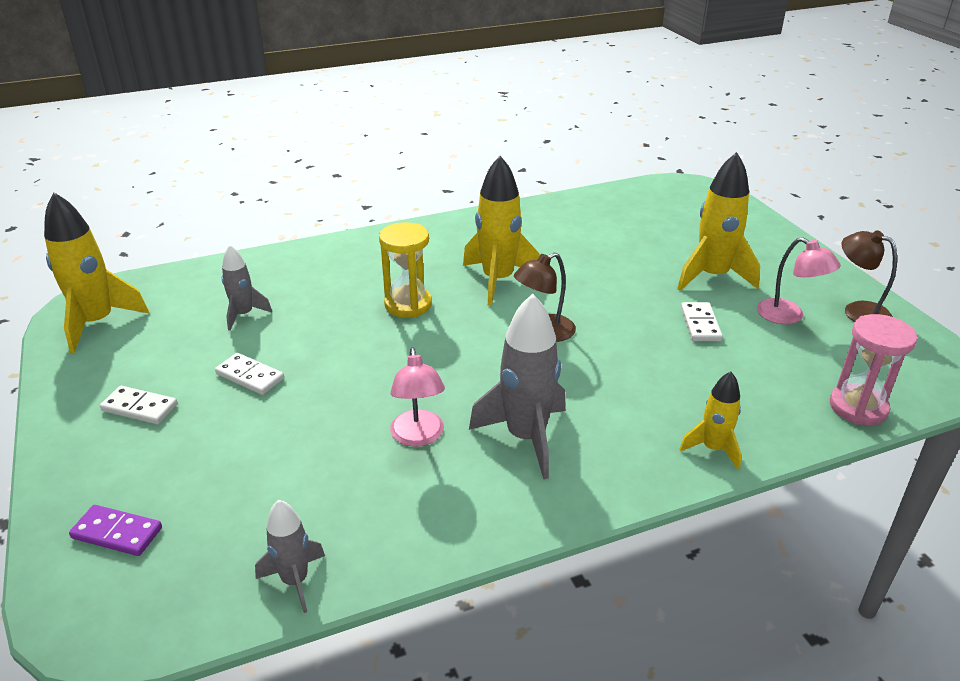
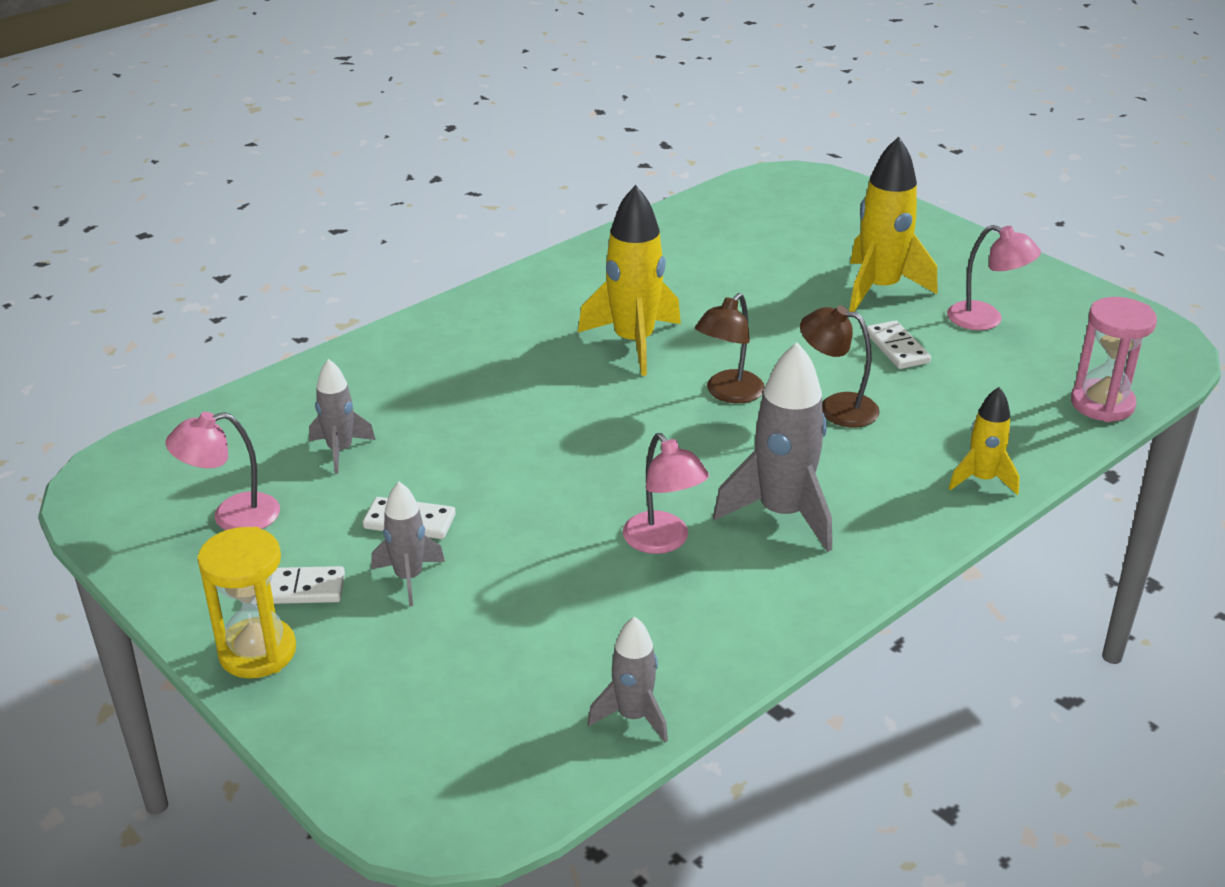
camera: 20 degrees left, 0 degrees up
yellow rocket [44,192,149,353] -> none
purple domino [69,505,162,556] -> none
yellow hourglass [379,222,432,318] -> yellow hourglass moved to [197,527,296,678]
brown lamp [841,230,897,322] -> brown lamp moved to [800,305,880,427]
none -> pink lamp [165,412,280,530]
none -> grey rocket [371,482,445,606]

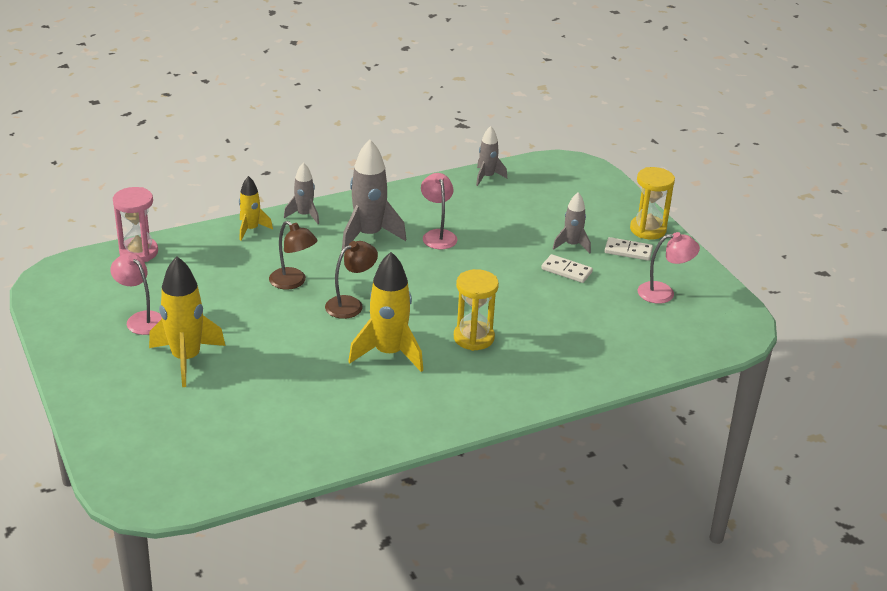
camera: 165 degrees left, 0 degrees up
grey rocket [309,359,376,474] -> grey rocket moved to [284,162,319,224]
white domino [867,321,931,369] -> none
none -> yellow hourglass [454,269,499,351]

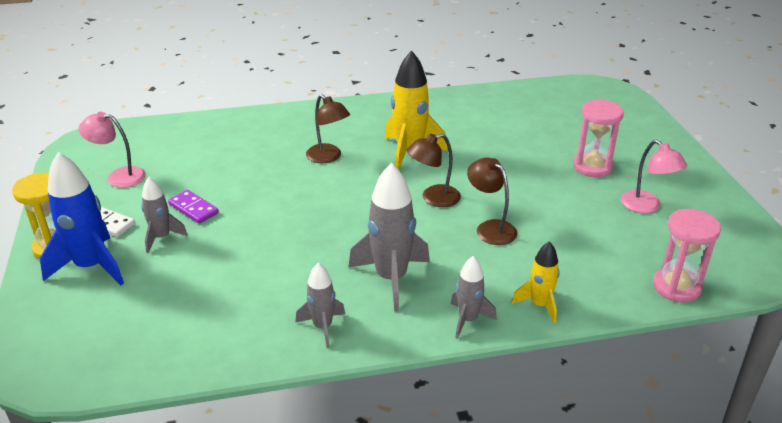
camera: 165 degrees left, 0 degrees up
yellow rocket [149,256,226,387] -> pink hourglass [574,100,624,177]
pink lamp [421,173,458,249] -> none
yellow hourglass [454,269,499,351] -> brown lamp [306,94,350,163]
grey rocket [476,126,507,186] -> grey rocket moved to [295,263,345,348]
white domino [541,254,593,283] -> purple domino [168,190,219,224]
none -> blue rocket [40,152,124,285]

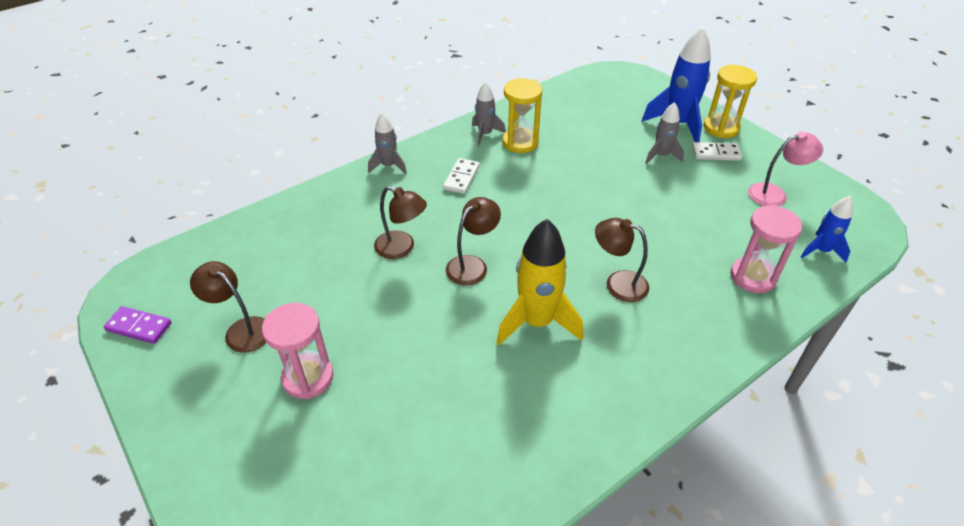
camera: 155 degrees right, 10 degrees up
purple domino [168,190,219,224] -> purple domino moved to [104,306,172,344]
grey rocket [348,163,430,312] -> white domino [443,158,480,194]
yellow rocket [512,241,560,324] -> none
pink lamp [621,140,687,213] -> brown lamp [190,261,266,353]
pink hourglass [653,209,721,302] -> pink hourglass moved to [730,205,802,293]
none -> yellow hourglass [502,78,542,153]
none -> blue rocket [801,196,853,262]

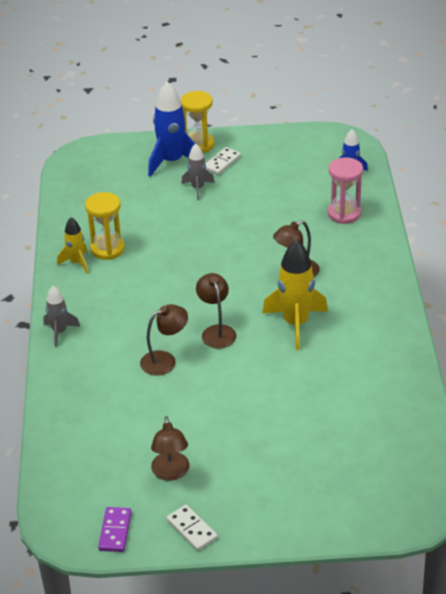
camera: 55 degrees left, 5 degrees down
purple domino [104,306,172,344] -> purple domino turned 45 degrees counterclockwise [98,507,132,552]
brown lamp [190,261,266,353] -> brown lamp turned 75 degrees counterclockwise [151,416,189,481]
pink hourglass [262,303,334,400] -> none
white domino [443,158,480,194] -> white domino moved to [166,505,218,551]
grey rocket [472,81,506,146] -> yellow rocket [57,217,88,274]
pink lamp [748,131,823,206] -> none

